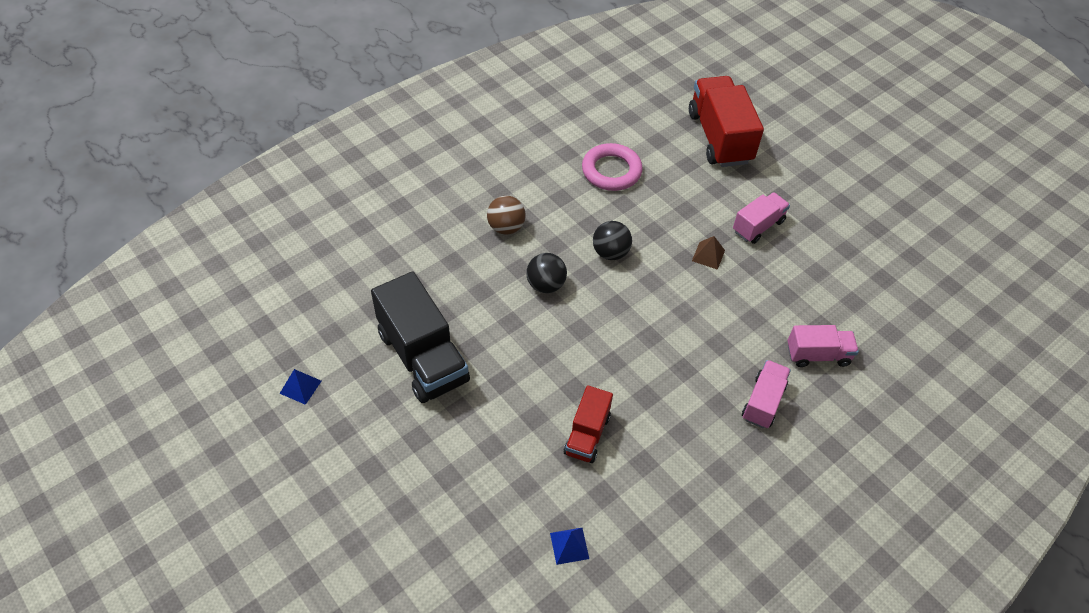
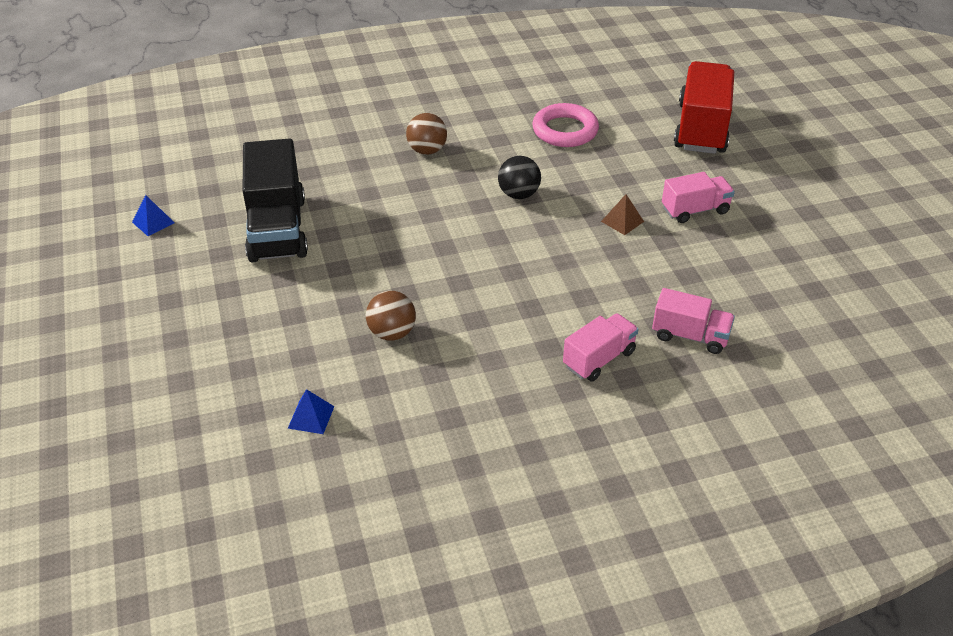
camera: 25 degrees right, 10 degrees down
black ball [526,253,567,293] -> none
red truck [563,385,613,463] -> brown ball [366,291,416,341]

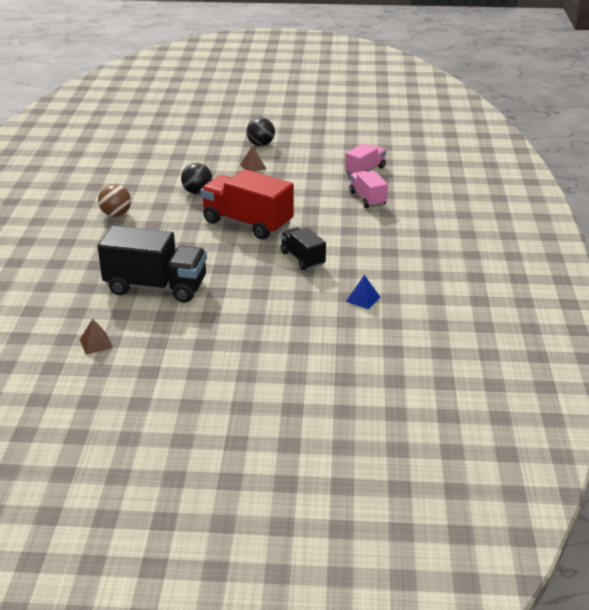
camera: 70 degrees left, 10 degrees down
blue pyramid [132,195,175,236] -> brown pyramid [80,318,113,355]
brown ball [366,291,416,341] -> black truck [281,227,326,270]
pink ring [532,103,599,147] -> none
pink truck [662,172,735,223] -> black ball [246,117,275,146]
red truck [674,61,734,154] -> red truck moved to [200,169,294,240]

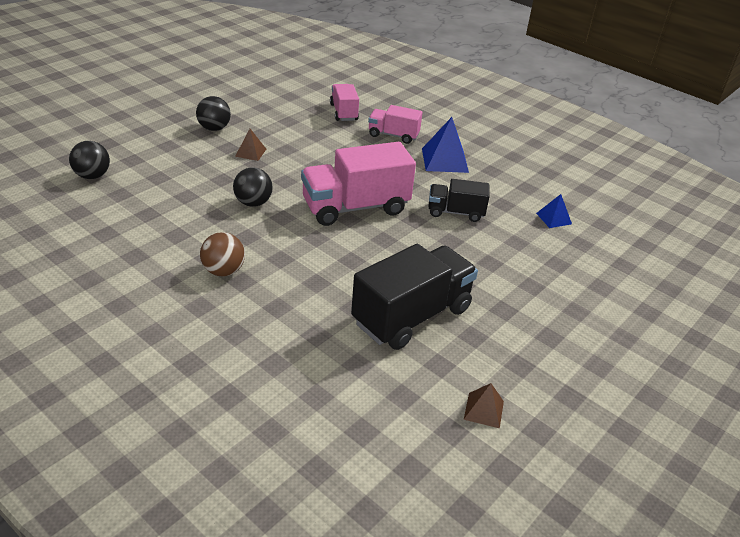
camera: 55 degrees left, 5 degrees up
red truck [200,169,294,240] -> pink truck [301,142,416,226]
none -> black ball [69,141,110,179]
none -> blue pyramid [422,117,469,173]

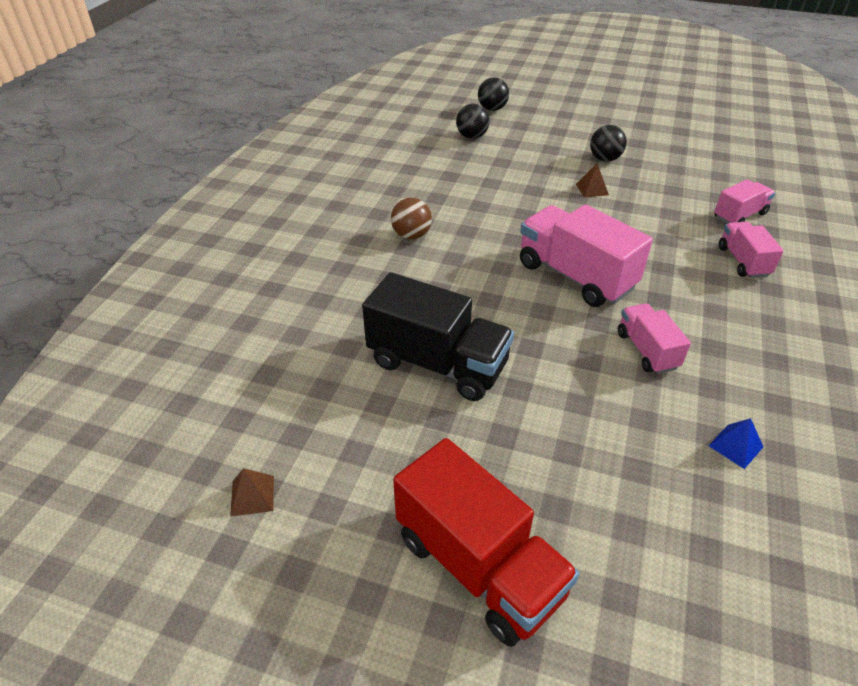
camera: 70 degrees right, 5 degrees up
black ball [233,167,273,207] -> black ball moved to [478,77,509,111]
blue pyramid [422,117,469,173] -> none
black truck [428,179,490,222] -> pink truck [618,303,691,374]
brown pyramid [464,383,504,428] -> brown pyramid moved to [230,468,274,517]
none -> red truck [393,438,579,647]

